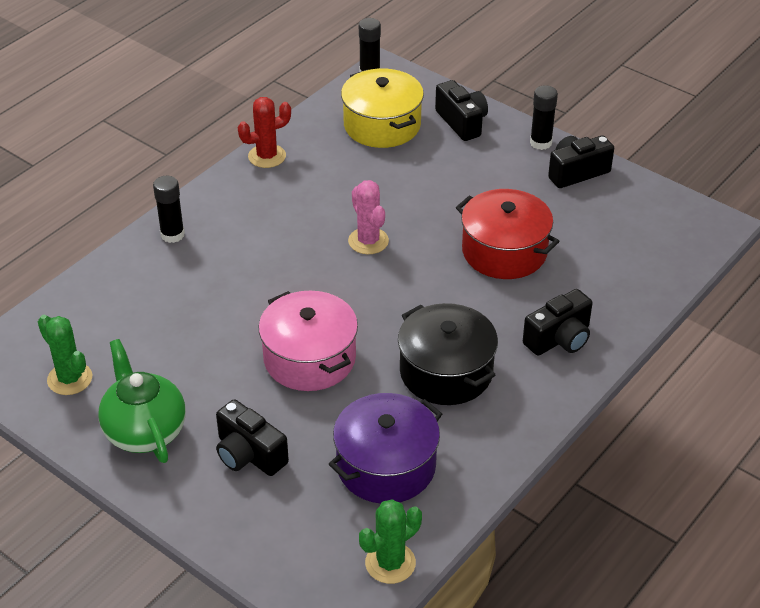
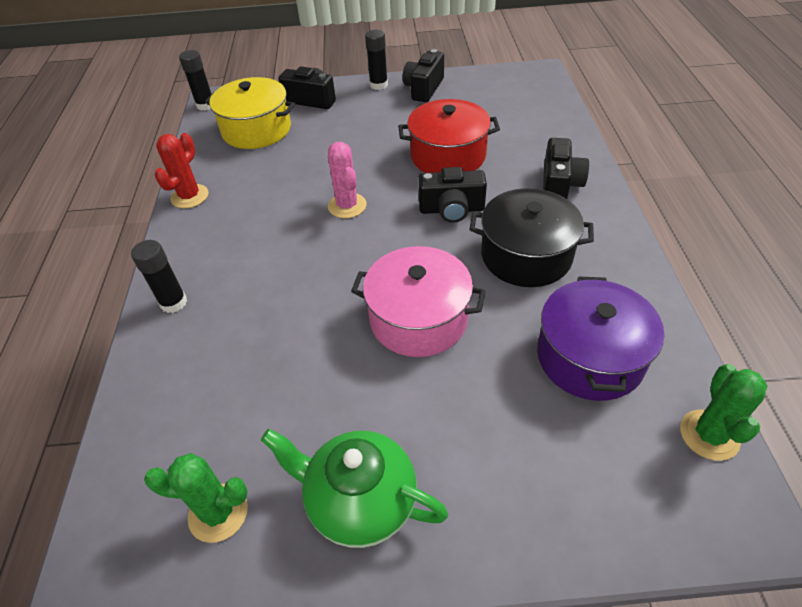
camera: 40 degrees left, 5 degrees up
black camera [216,399,289,476] -> black camera moved to [418,167,487,223]
pink cactus [348,180,389,254] -> pink cactus turned 45 degrees clockwise [328,142,367,218]

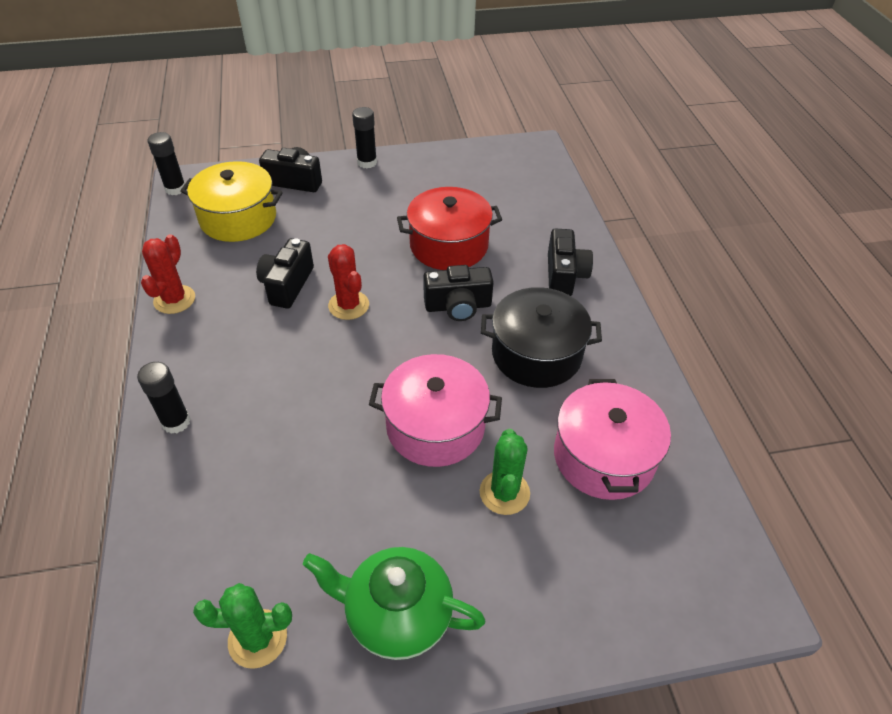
camera: 10 degrees left, 0 degrees up
pink cactus [328,142,367,218] -> red cactus [328,244,369,320]
black camera [403,49,444,102] -> black camera moved to [256,238,314,309]
purple pot [537,276,664,401] -> pink pot [554,379,671,500]
green cactus [680,364,767,461] -> green cactus moved to [480,429,530,515]

